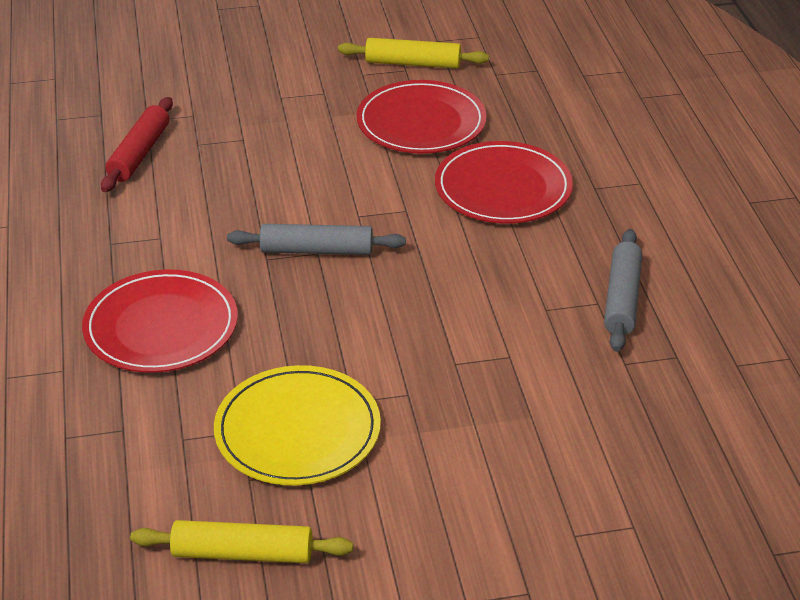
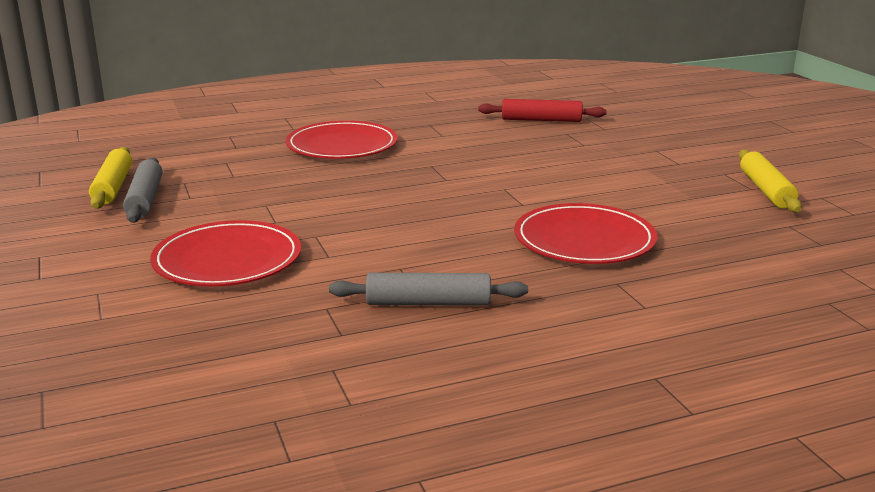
camera: 80 degrees right, 15 degrees down
yellow plate [214,365,381,485] -> none
grey rolling pin [227,224,406,255] -> grey rolling pin moved to [123,157,163,223]
red plate [357,80,487,154] -> red plate moved to [150,220,301,286]

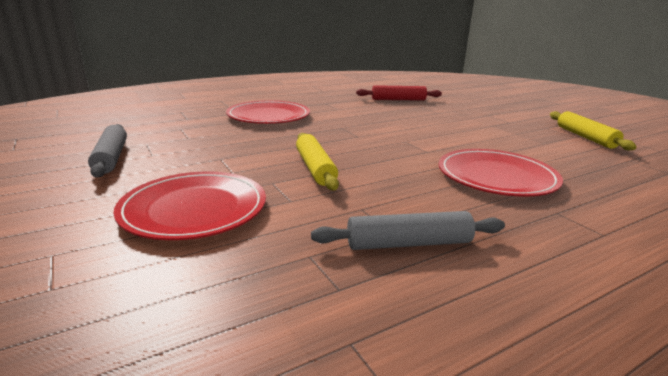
camera: 10 degrees left, 0 degrees up
yellow rolling pin [89,147,132,209] -> yellow rolling pin moved to [296,133,339,191]

